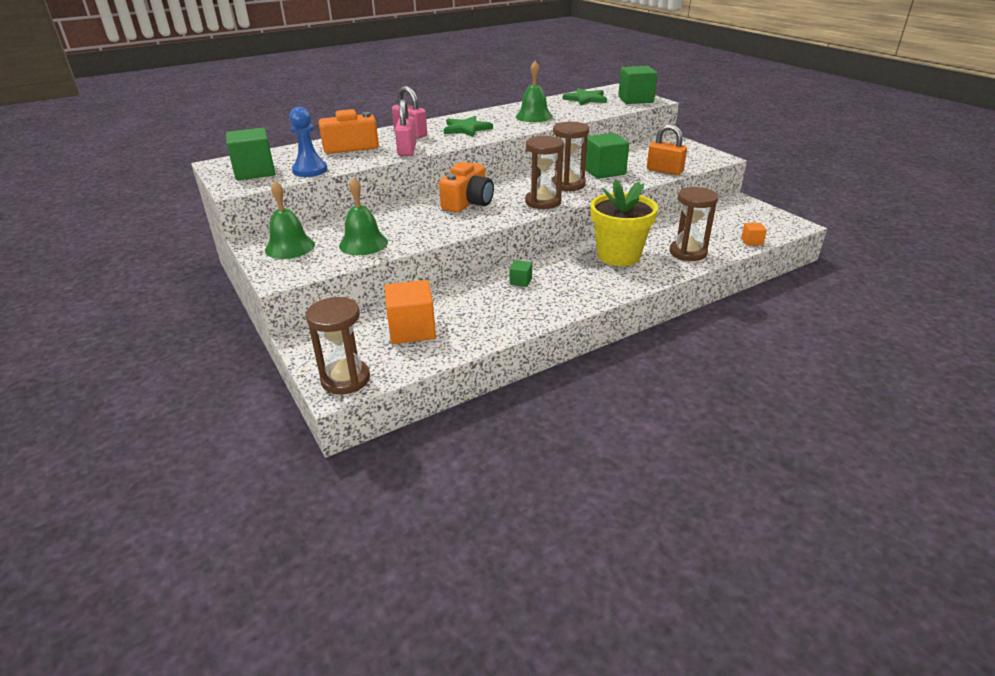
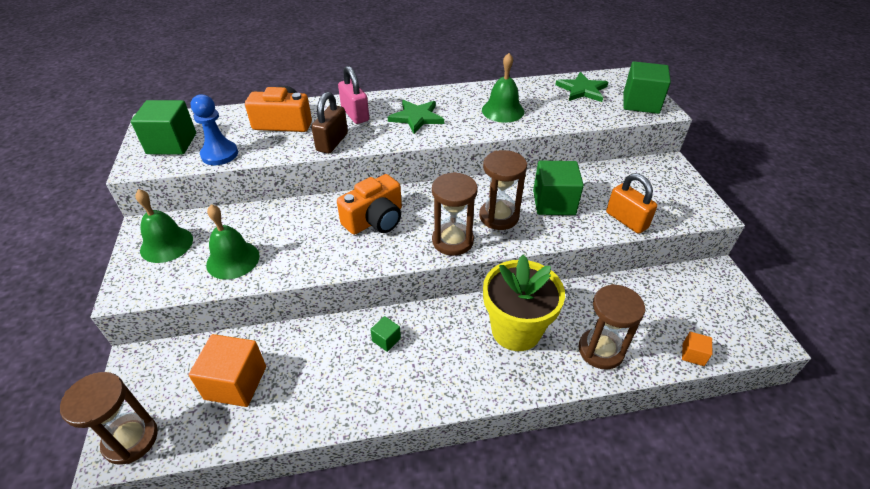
camera: 20 degrees right, 10 degrees up
pink padlock [395,99,416,156] -> brown padlock [311,92,348,154]

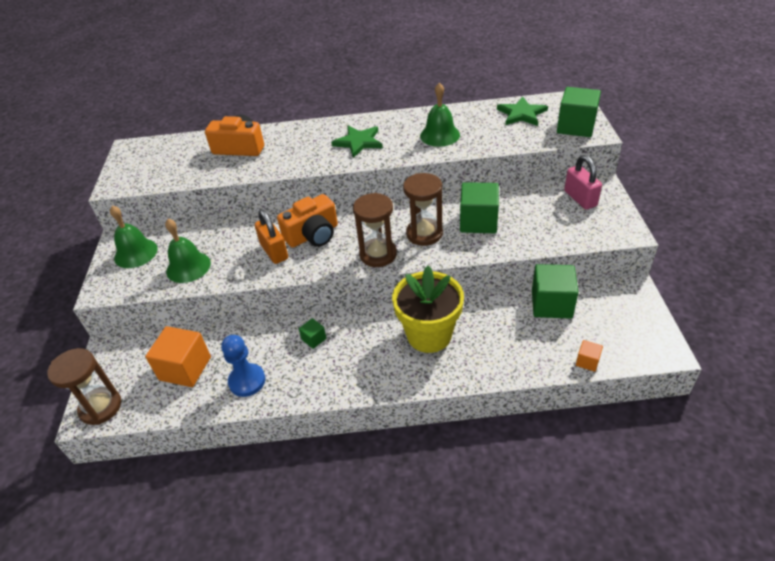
camera: 10 degrees right, 0 degrees up
green cube [131,100,196,155] -> green cube moved to [532,264,578,319]
blue pawn [191,94,238,165] -> blue pawn moved to [221,335,266,397]
brown padlock [311,92,348,154] -> none
pink padlock [338,66,369,124] -> pink padlock moved to [564,155,602,210]
brown hourglass [579,284,645,370] -> none
orange padlock [606,173,657,234] -> orange padlock moved to [255,210,288,264]

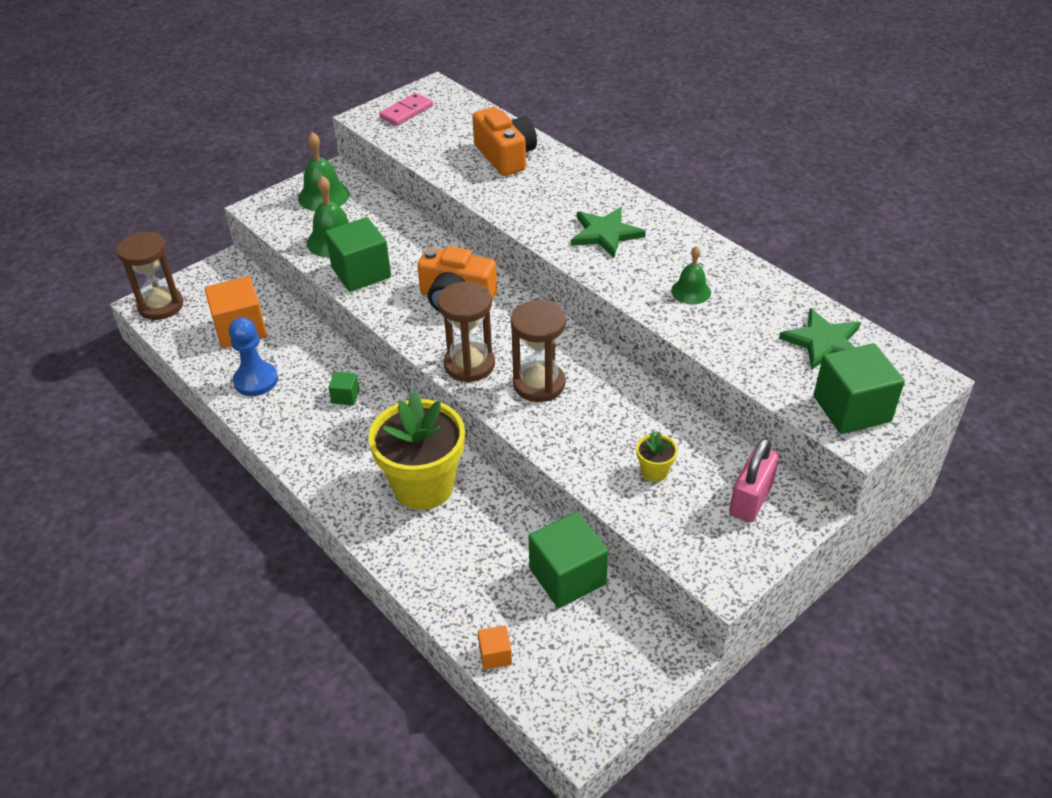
camera: 50 degrees right, 0 degrees up
orange padlock [255,210,288,264] -> none
green bell [420,82,460,147] -> green bell [671,246,711,304], size x0.64
green cube [460,182,499,233] -> green cube moved to [325,217,391,292]
none -> pink domino [379,93,433,126]
none -> yellow flower pot [636,432,678,482]

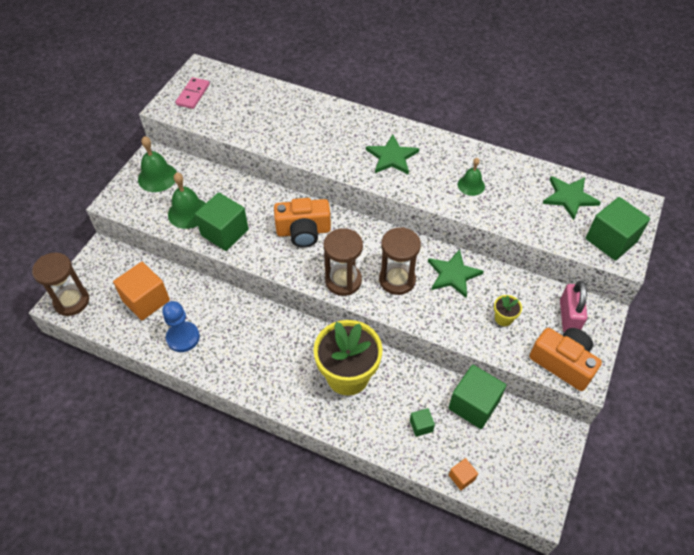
camera: 25 degrees left, 10 degrees up
green cube [328,372,359,405] -> green cube moved to [410,408,435,437]
orange camera [472,107,537,176] -> orange camera moved to [529,328,602,391]
none -> green star [428,249,484,298]

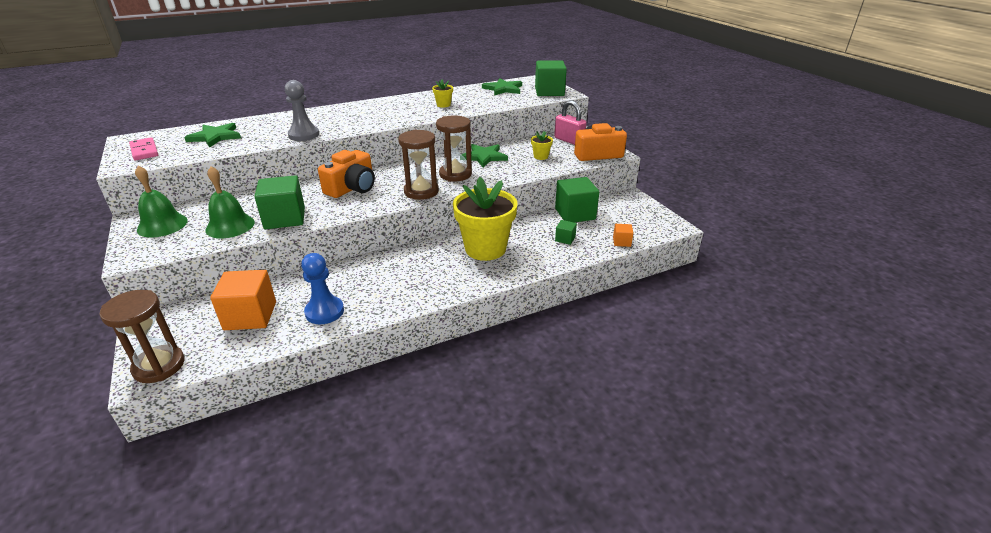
camera: 50 degrees left, 20 degrees down
green star [366,134,419,175] -> green star moved to [184,123,241,148]
green bell [458,158,485,196] -> yellow flower pot [432,80,453,108]
none -> grey pawn [285,80,319,141]

